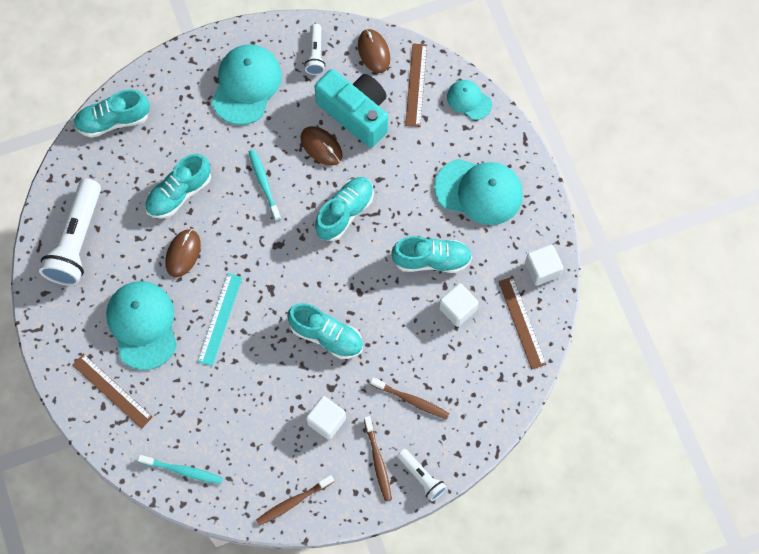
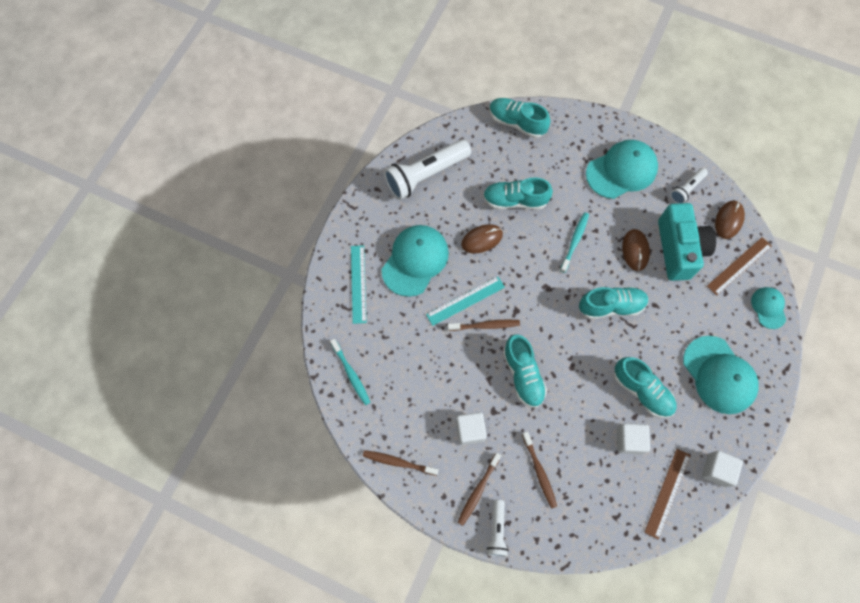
camera: 45 degrees right, 0 degrees up
brown ruler [72,353,153,429] -> turquoise ruler [351,245,367,324]
none -> brown toothbrush [447,320,520,331]

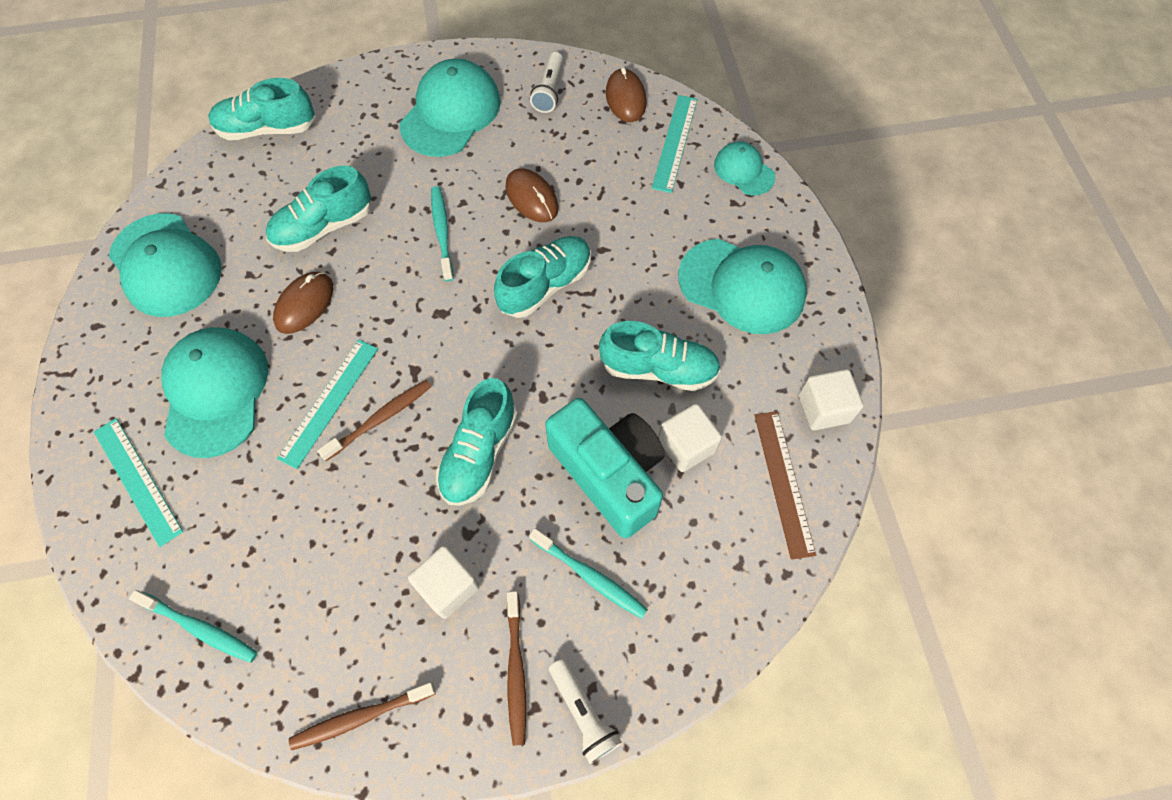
camera: 35 degrees left, 5 degrees down
white flashlight [384,139,471,200] -> turquoise cap [109,213,222,317]
turquoise shoe [503,334,547,408] -> turquoise shoe turned 75 degrees clockwise [436,378,518,506]
brown toothbrush [522,431,557,509] -> turquoise toothbrush [529,528,648,619]
turquoise camera [658,203,716,281] -> turquoise camera moved to [545,398,665,538]
brown ruler [707,237,772,296] -> turquoise ruler [652,95,698,193]

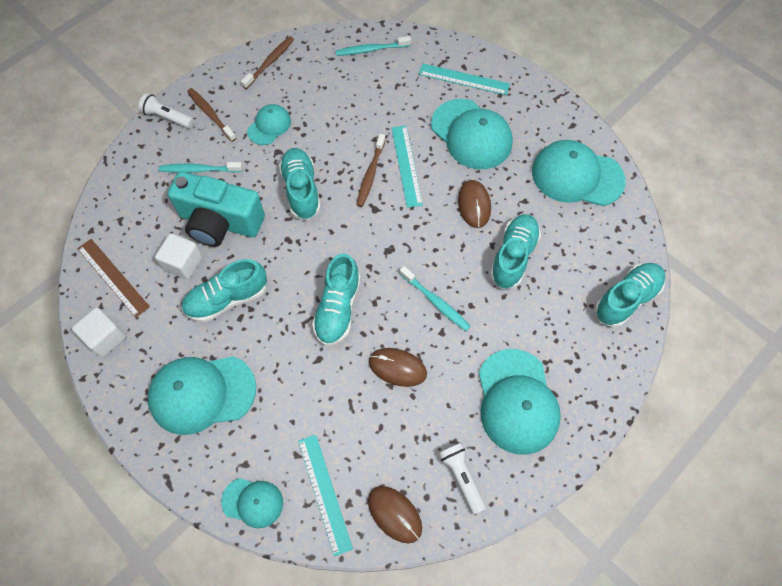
camera: 145 degrees right, 0 degrees up
white cube [408,546,480,619] -> turquoise cap [247,104,291,145]

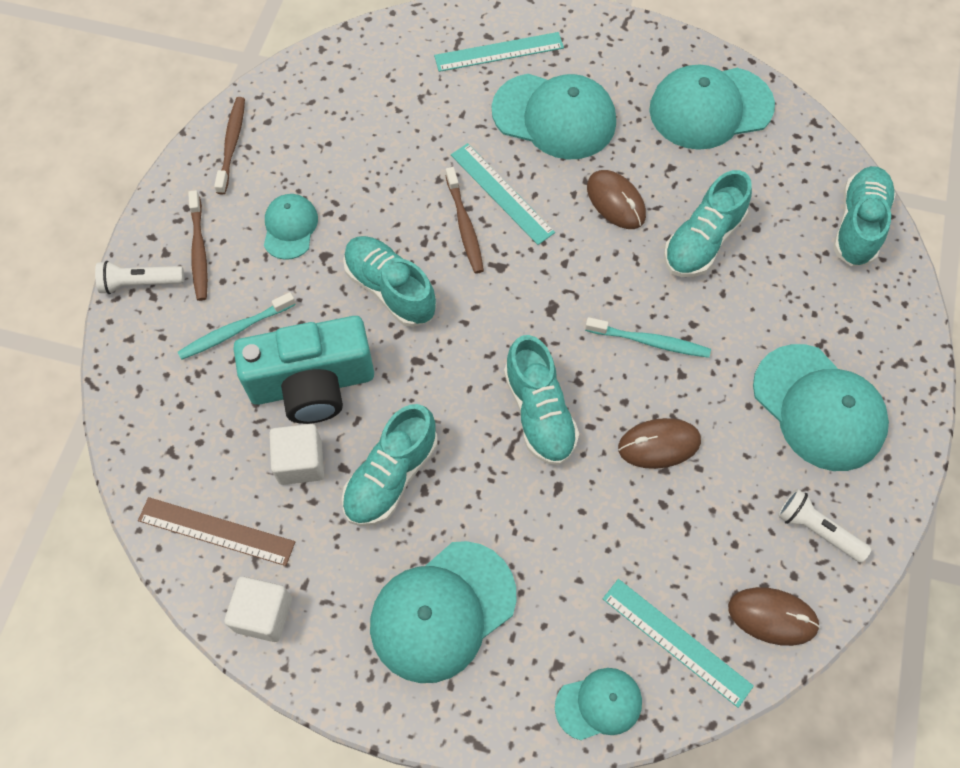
camera: 30 degrees left, 0 degrees up
brown toothbrush [187,88,236,142] -> brown toothbrush turned 120 degrees counterclockwise [188,190,208,301]
turquoise toothbrush [336,36,411,56] -> none
turquoise shoe [490,214,541,289] -> turquoise shoe turned 135 degrees counterclockwise [664,170,752,277]

